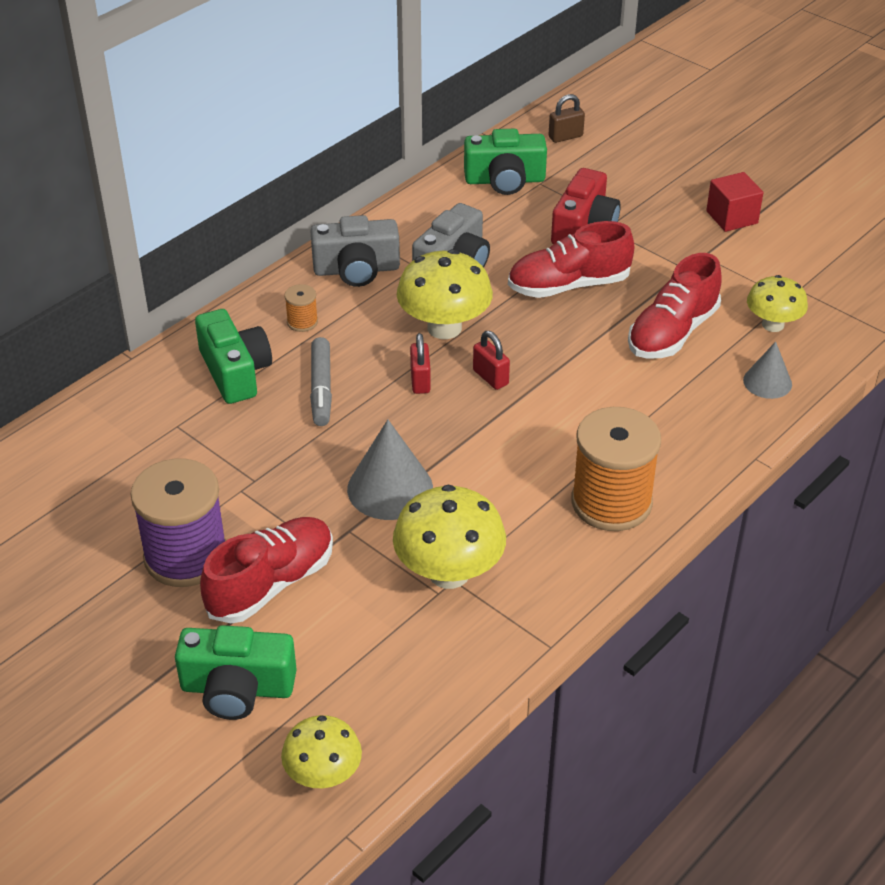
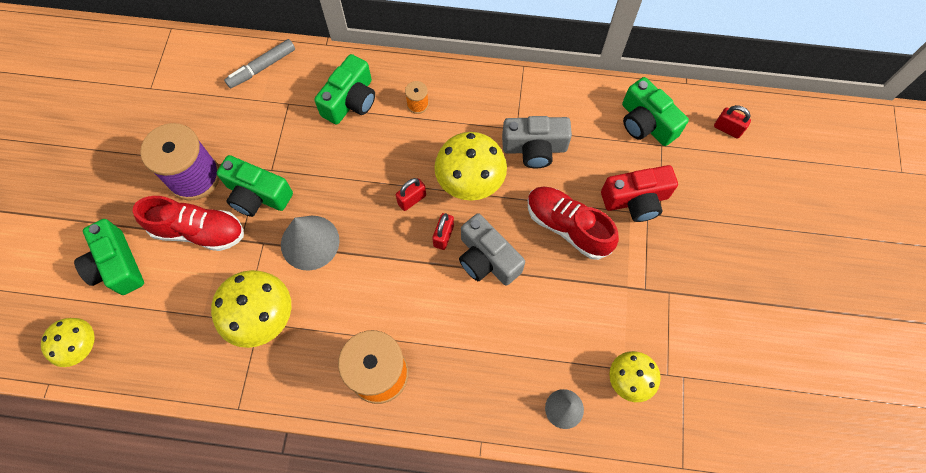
camera: 55 degrees right, 25 degrees up
grey camera [310,215,400,287] -> grey camera moved to [459,213,525,285]
grey marker [310,337,332,426] -> grey marker moved to [224,39,295,89]
brown padlock [549,94,585,143] -> red padlock [714,105,751,139]
red shoe [628,253,722,358] -> none
red cube [706,172,763,232] -> none
none -> green camera [217,155,293,217]

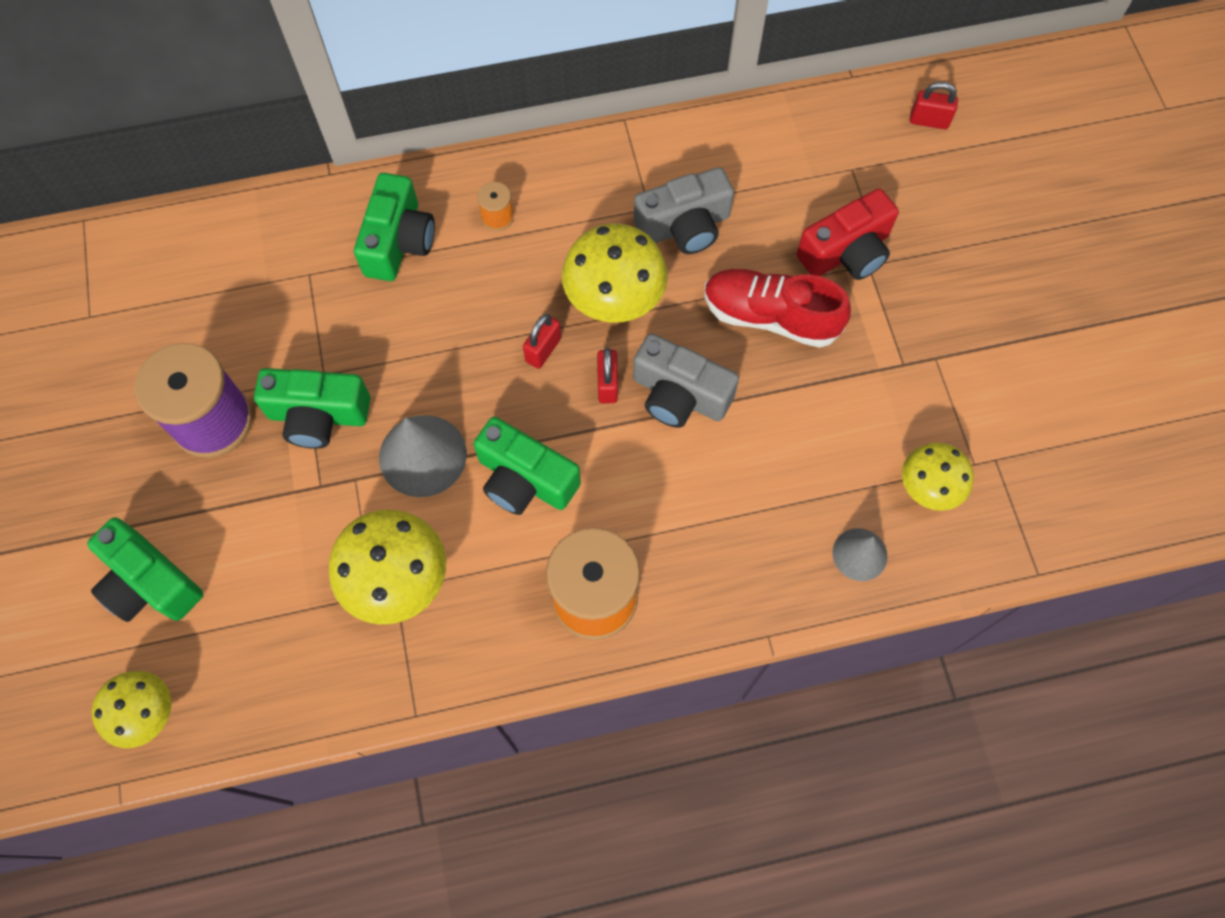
camera: 20 degrees left, 0 degrees up
red shoe [133,196,244,251] -> none
grey marker [224,39,295,89] -> none
green camera [622,77,689,146] -> green camera moved to [474,417,581,515]

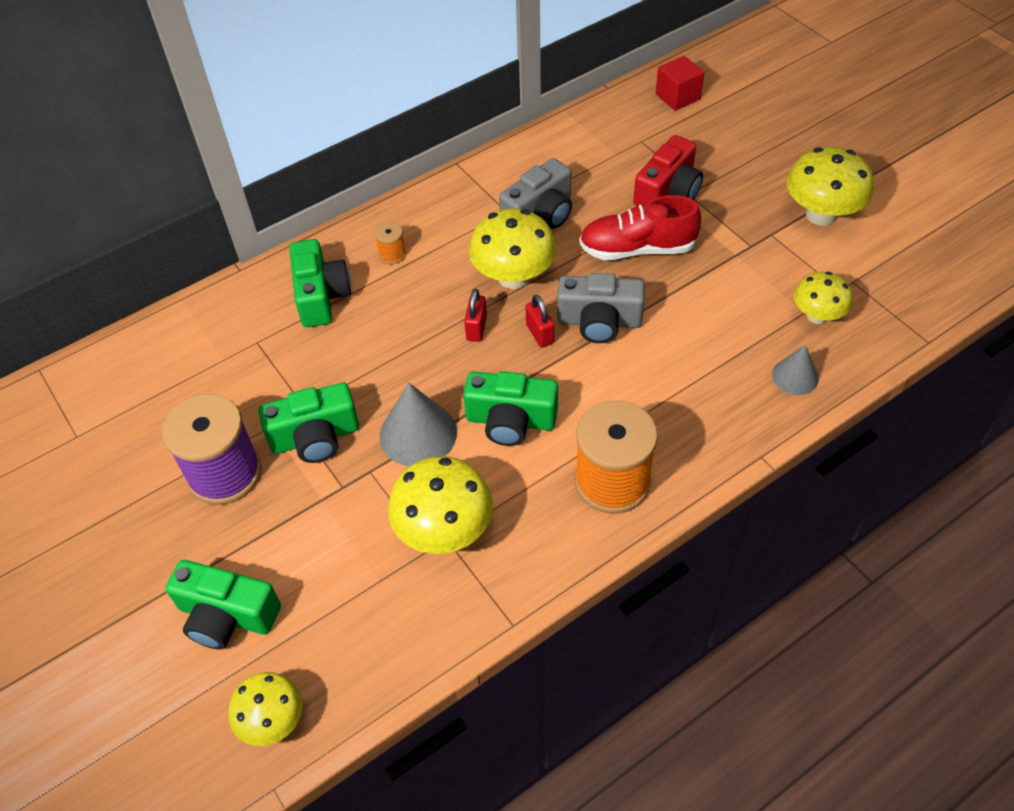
camera: 20 degrees left, 15 degrees down
red padlock [910,82,958,129] -> red cube [656,56,704,111]
none -> yellow mushroom [787,147,873,226]

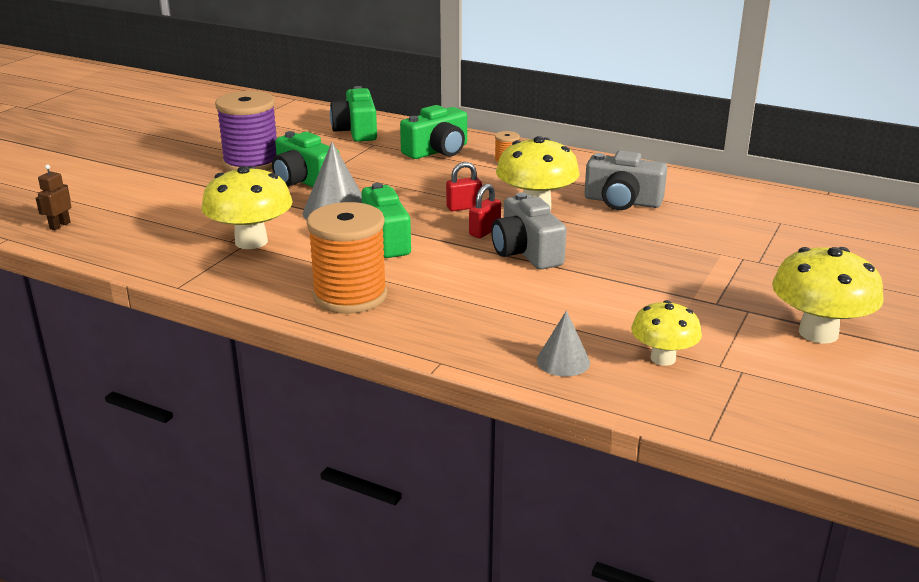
camera: 60 degrees right, 25 degrees down
green camera [165,560,281,649] -> green camera moved to [330,86,377,142]
yellow mushroom [229,672,303,746] -> brown robot [36,164,71,230]
red shoe [579,195,701,260] -> none
red camera [633,135,703,206] -> none
red cube [656,56,704,111] -> none

